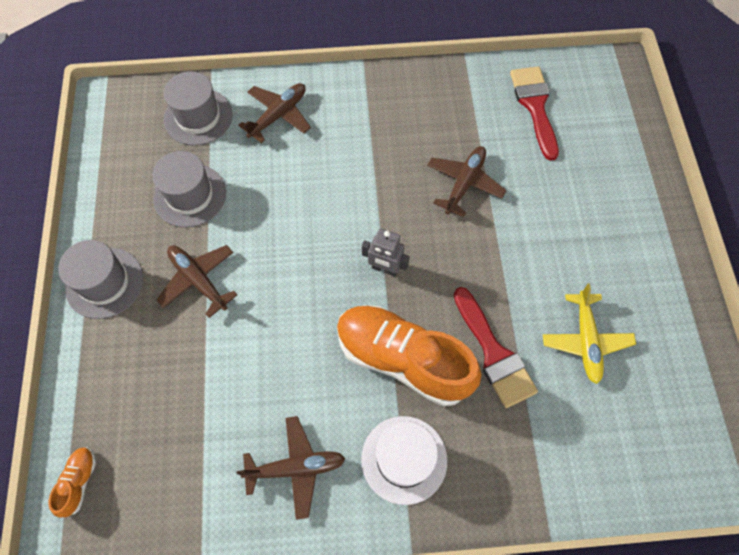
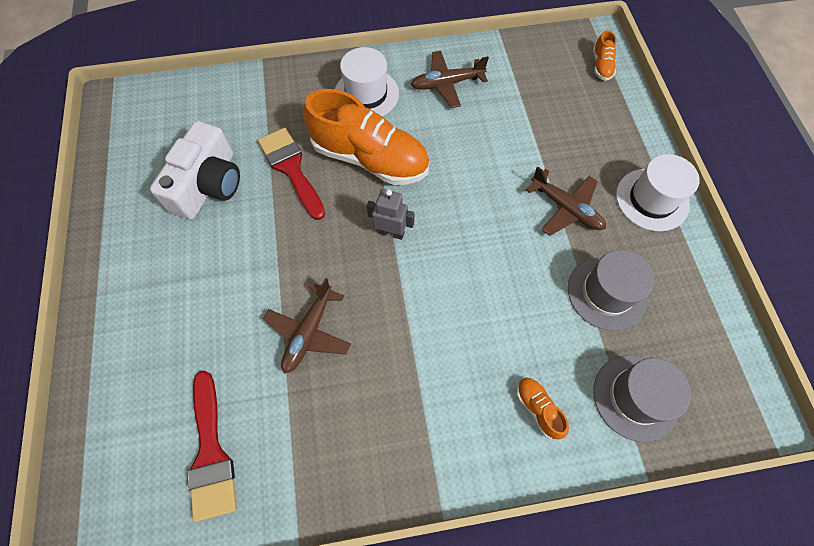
camera: 175 degrees right, 0 degrees up
grey hat [58,240,143,319] -> white hat [616,154,700,231]
brown plane [238,83,311,143] -> orange shoe [516,377,569,439]
yellow plane [543,284,636,384] -> white camera [150,121,240,219]

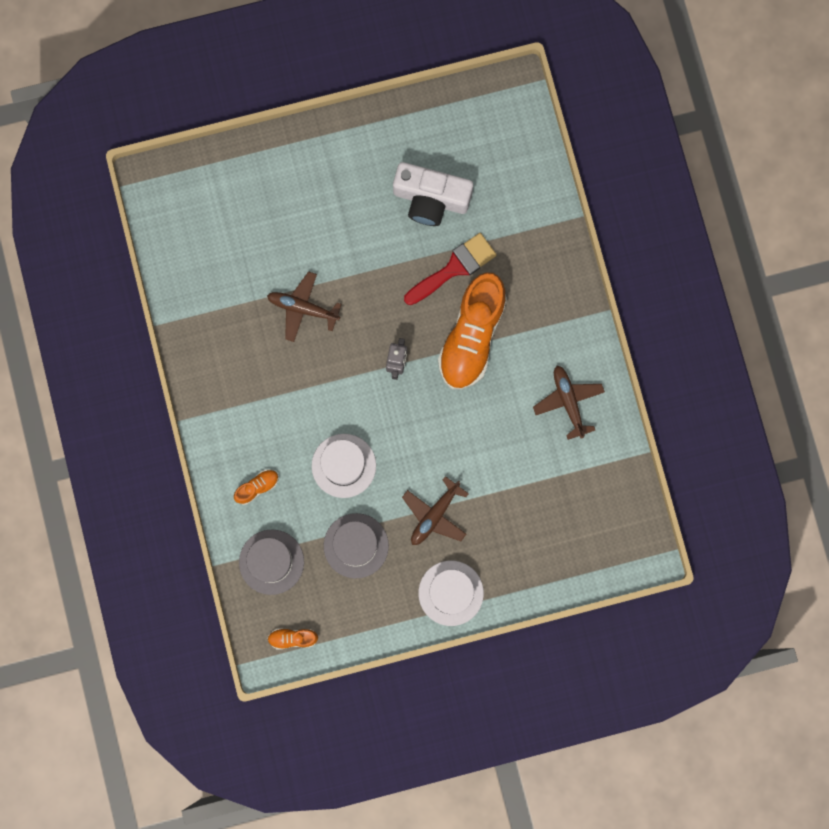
camera: 85 degrees right, 15 degrees up
red brush [187,371,237,522] -> none
white hat [335,47,399,116] -> white hat moved to [312,434,376,498]
orange shoe [593,30,616,81] -> orange shoe moved to [267,628,318,650]

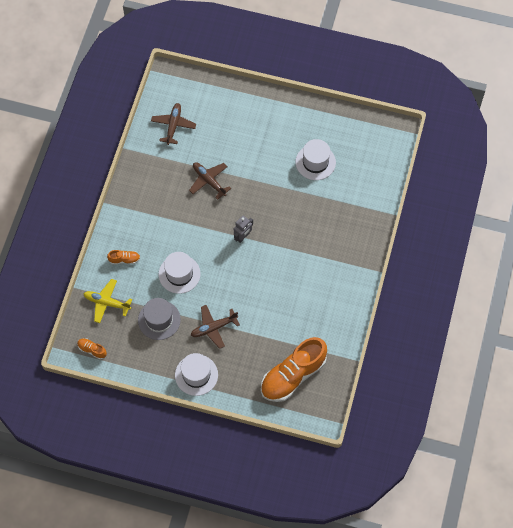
camera: 30 degrees right, 15 degrees down
grey hat [239,530,304,595] -> yellow plane [83,279,132,323]
white camera [393,162,473,226] -> white hat [295,139,336,180]
red brush [404,233,497,305] -> none
orange shoe [438,272,507,389] -> orange shoe moved to [261,337,327,402]
brown plane [533,366,605,440] -> brown plane moved to [151,103,196,145]

